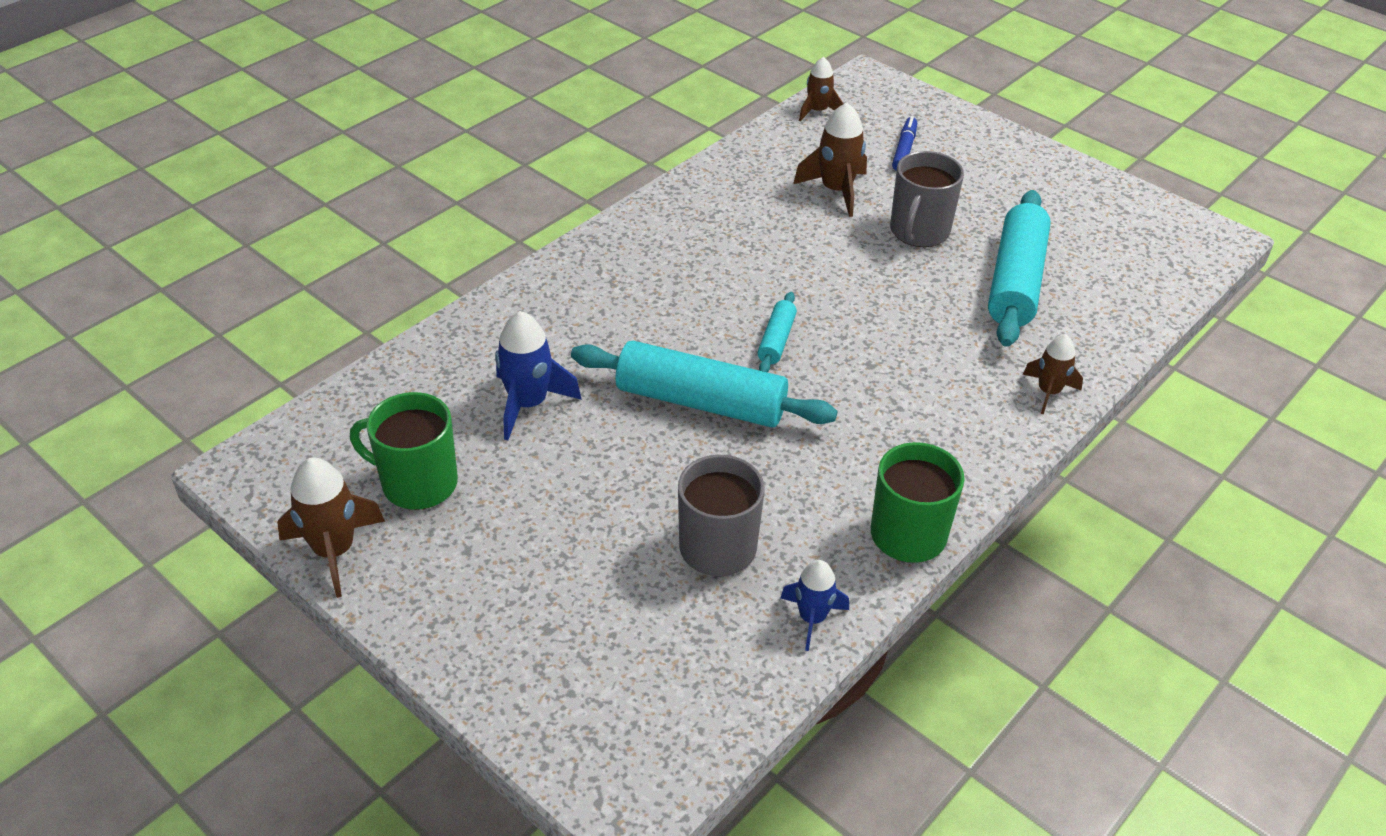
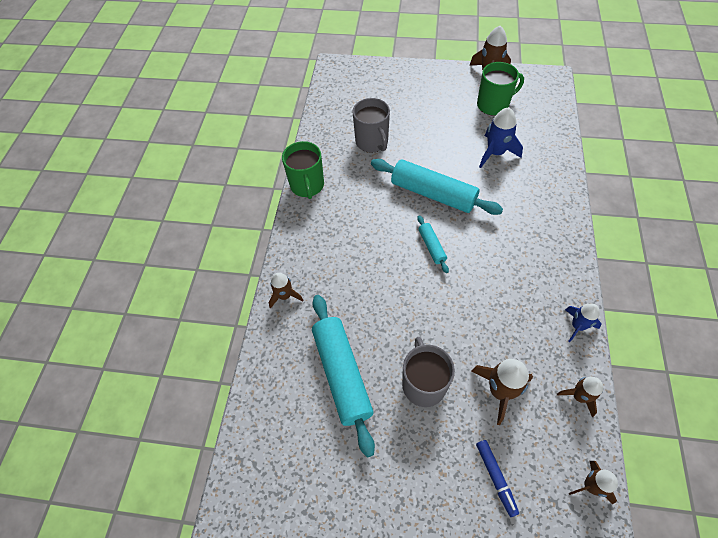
camera: 150 degrees right, 15 degrees up
turquoise rolling pin [571,341,837,428] -> turquoise rolling pin turned 45 degrees clockwise [371,159,503,215]
blue rocket [781,560,849,651] -> blue rocket moved to [565,303,602,342]
none -> brown rocket [557,377,603,417]

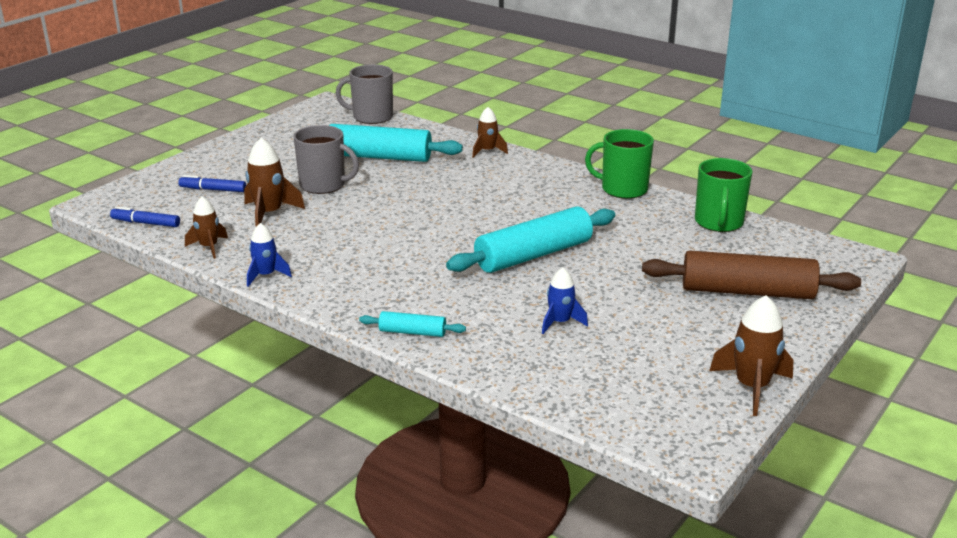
camera: 115 degrees right, 30 degrees down
grey mug [353,98,390,153] -> grey mug moved to [335,64,393,124]
turquoise rolling pin [417,215,449,273] -> turquoise rolling pin moved to [359,311,466,337]
green mug [477,62,524,115] -> green mug moved to [695,158,753,232]
blue rocket [479,107,523,168] -> blue rocket [542,268,588,334], size x0.65
brown rocket [569,461,618,505] -> blue marker [110,206,180,227]
none -> brown rolling pin [642,250,861,299]

